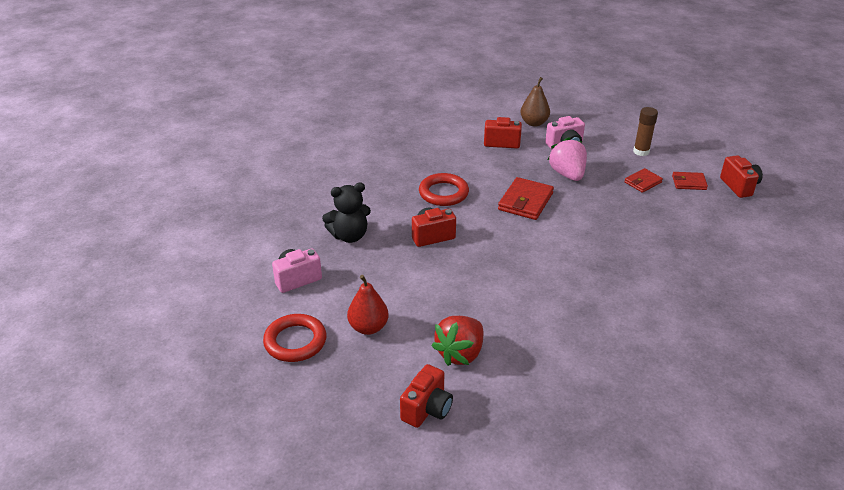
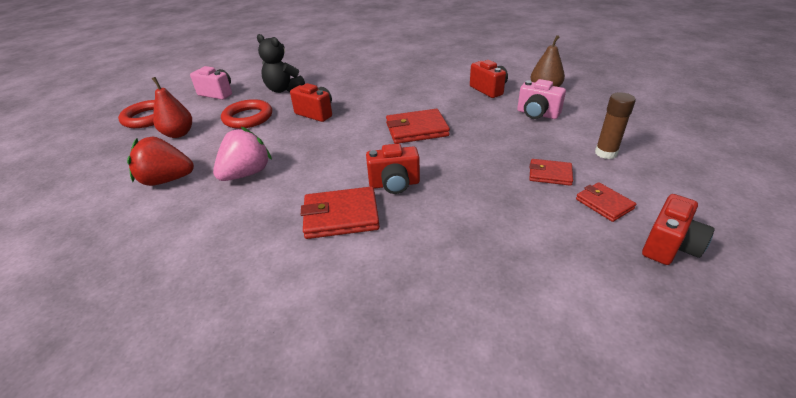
camera: 55 degrees right, 0 degrees up
red camera [400,364,453,428] -> red camera moved to [366,144,420,194]
red ring [419,173,469,206] -> red ring moved to [221,99,272,129]
pink strawberry [548,137,587,181] -> pink strawberry moved to [213,127,272,181]
none -> red wallet [301,187,380,239]

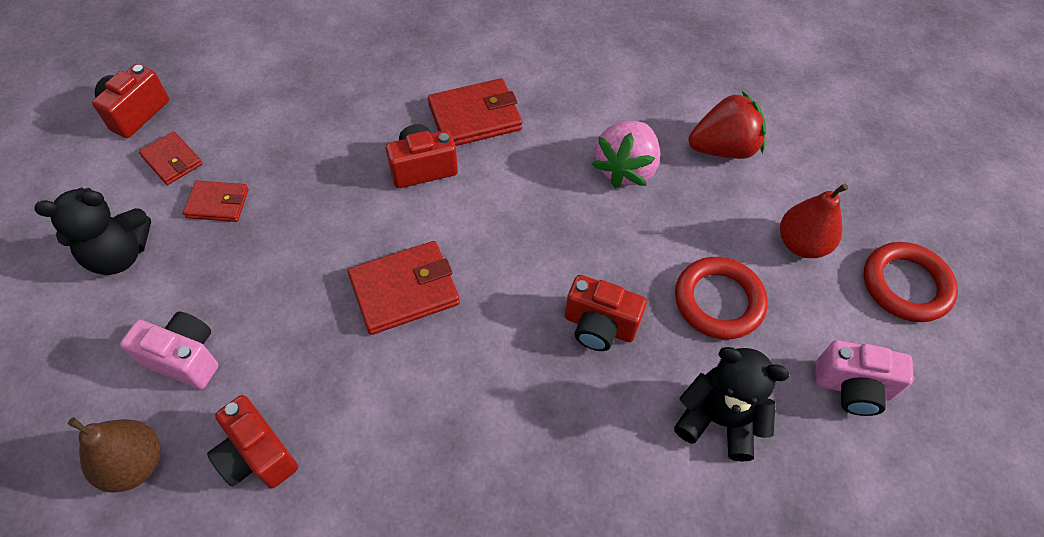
camera: 165 degrees right, 20 degrees up
brown glue stick [595,92,636,159] -> black teddy bear [34,188,151,275]

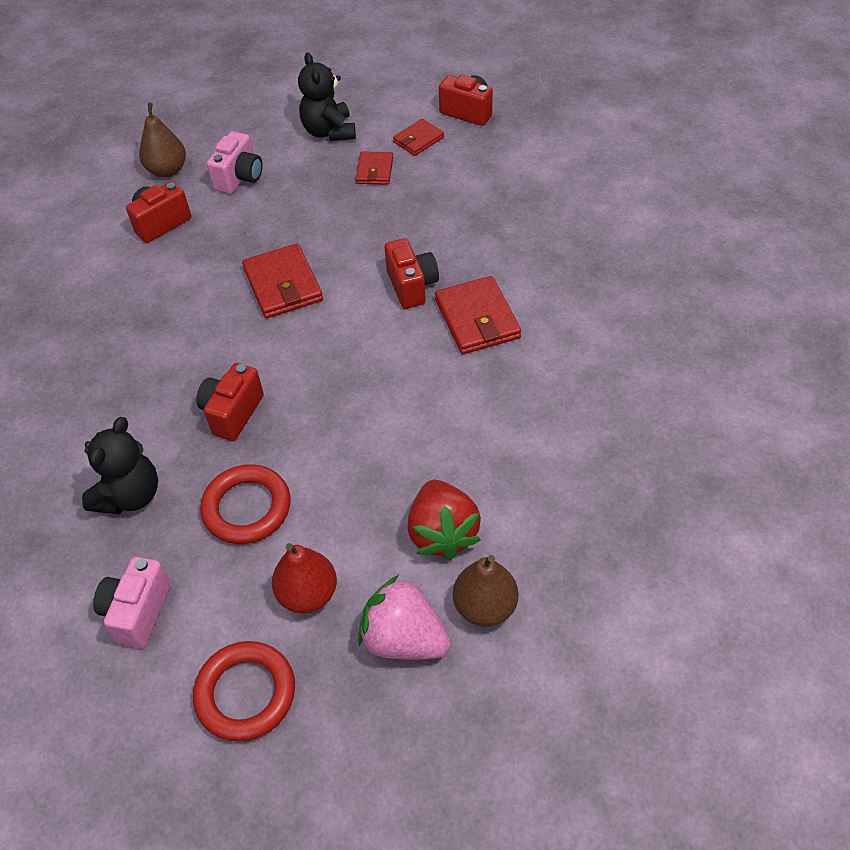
camera: 95 degrees right, 5 degrees down
pink strawberry [592,121,660,188] -> pink strawberry moved to [358,575,451,660]
none -> brown pear [453,555,518,627]

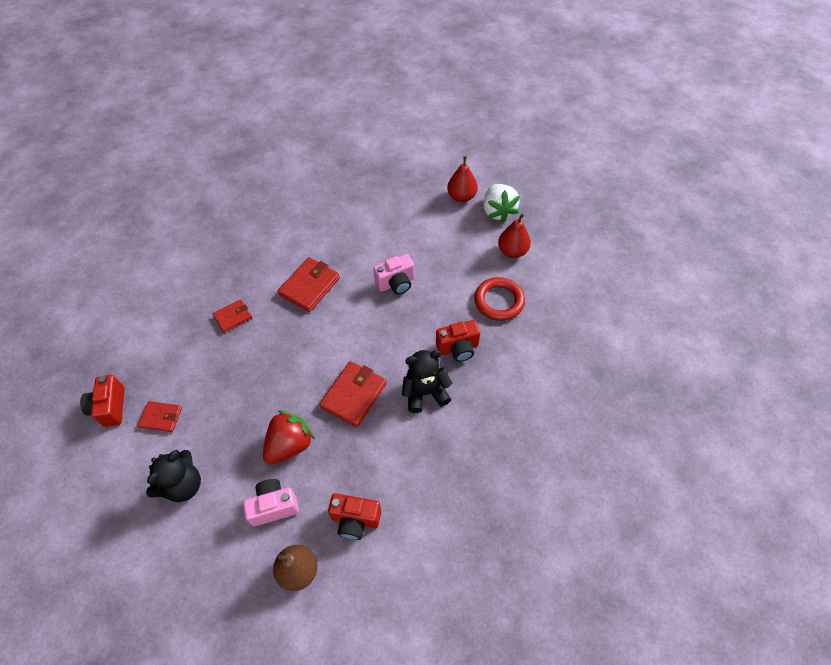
camera: 130 degrees left, 5 degrees up
black teddy bear [82,417,158,515] -> black teddy bear moved to [402,350,452,413]
pink camera [93,557,171,648] -> pink camera moved to [373,254,415,294]
red ring [193,641,295,742] -> none
red wallet [356,151,393,185] -> red wallet moved to [213,299,252,333]
pink strawberry [358,575,451,660] -> white strawberry [483,184,520,223]
red camera [385,238,439,309] -> none
red strawberry [407,480,481,560] -> red strawberry moved to [263,411,315,465]
brown pear [453,555,518,627] -> red pear [447,156,478,202]

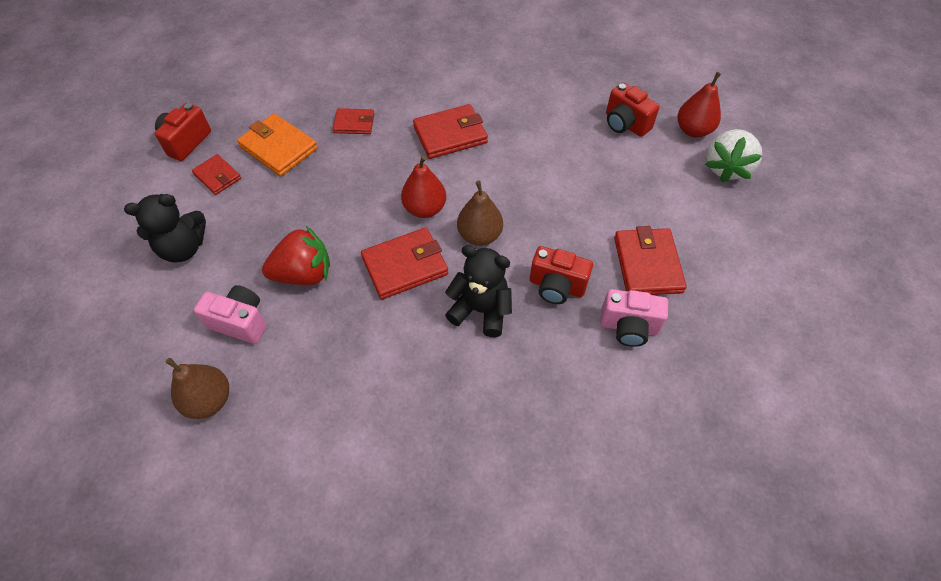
camera: 35 degrees right, 0 degrees up
red camera [328,493,381,540] -> red camera moved to [606,83,660,137]
pink camera [373,254,415,294] -> pink camera moved to [600,289,668,347]
red ring [474,277,525,321] -> red wallet [614,226,687,295]
red pear [498,213,531,258] -> red pear moved to [401,156,446,218]
none -> orange wallet [237,113,318,176]
none -> brown pear [457,181,503,246]

